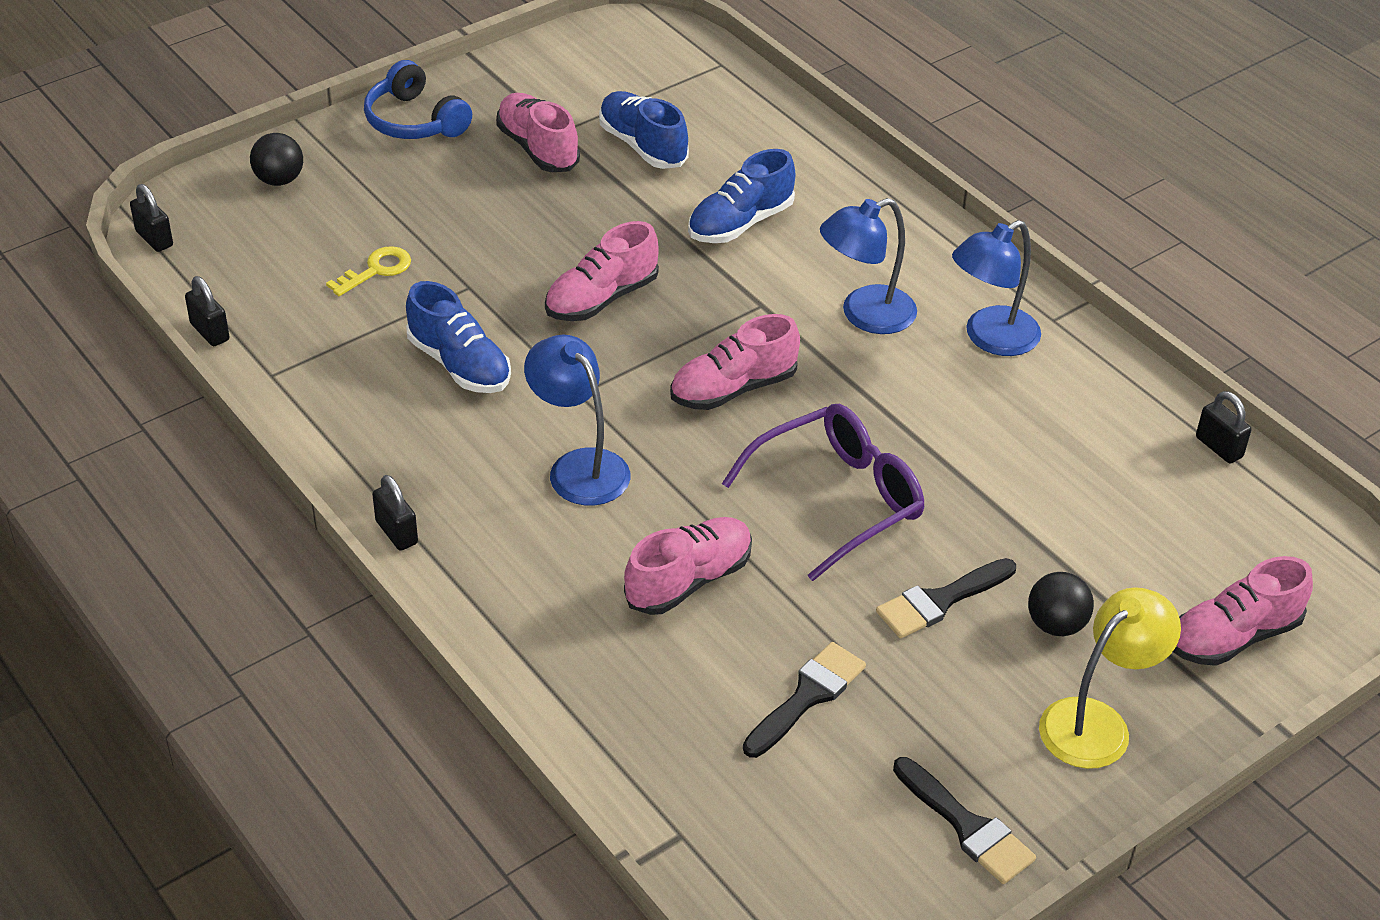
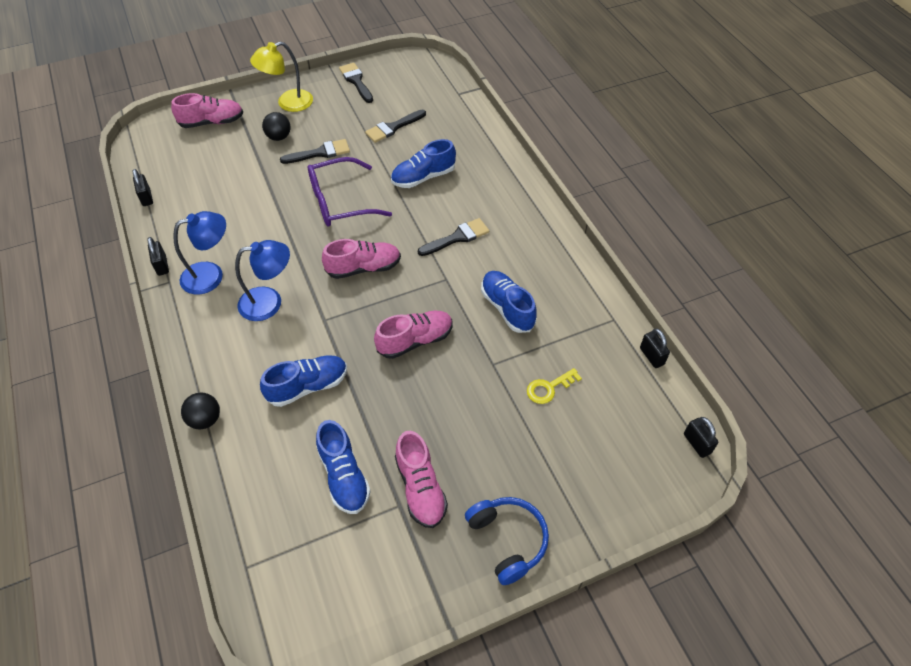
camera: 165 degrees left, 10 degrees up
black ball [250,133,303,186] -> black ball moved to [181,392,220,429]
black padlock [372,475,418,551] -> black padlock moved to [147,237,169,276]
blue lamp [524,335,630,506] -> black brush [418,218,489,256]
pink shoe [624,517,752,615] -> blue shoe [391,139,456,188]

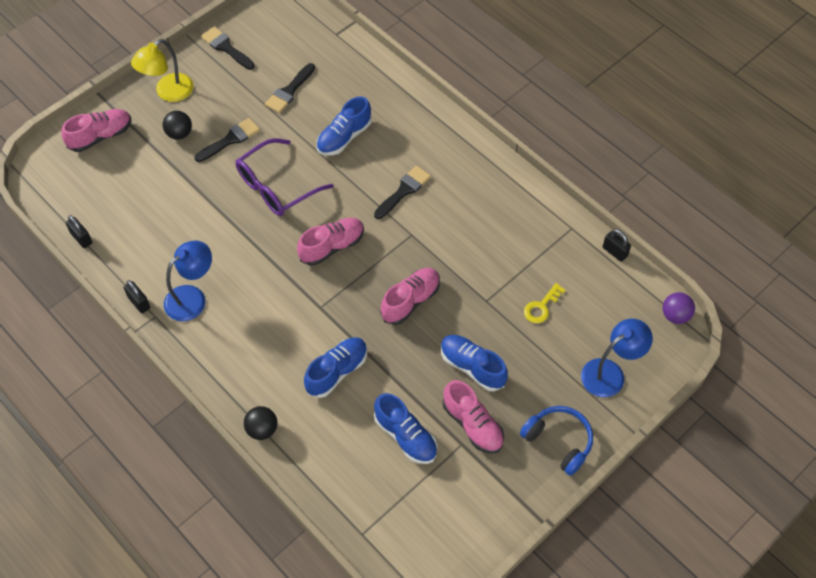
camera: 20 degrees left, 5 degrees up
blue lamp [235,240,290,321] -> blue lamp moved to [581,318,653,397]
blue shoe [481,271,537,333] -> blue shoe moved to [441,335,508,391]
black padlock [684,417,718,458] -> purple ball [663,292,695,324]

